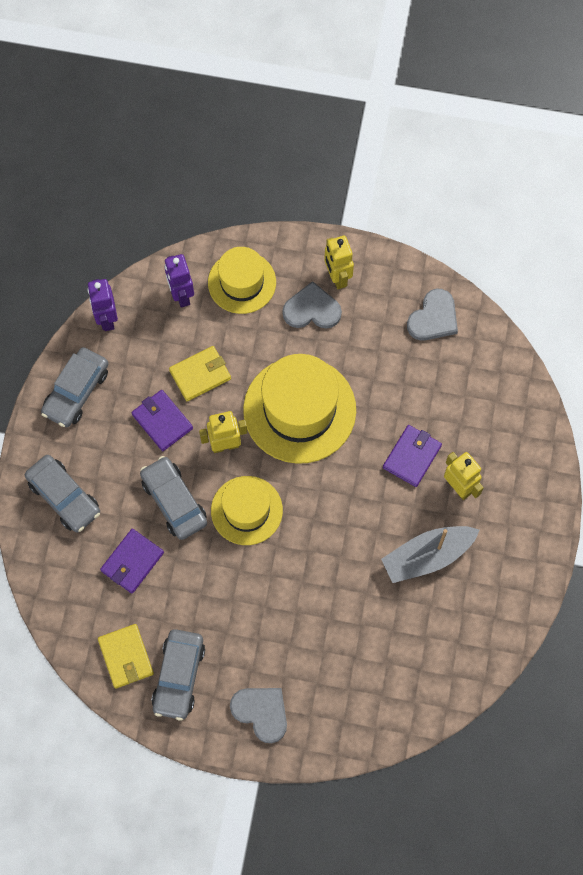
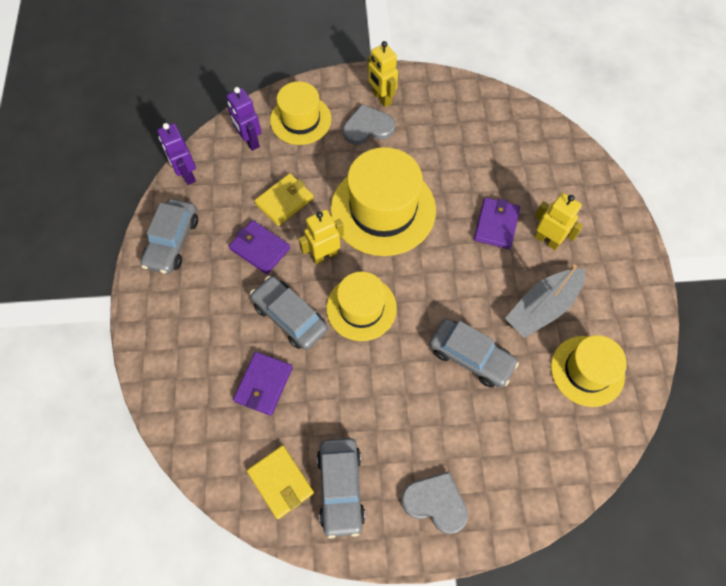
camera: 15 degrees left, 5 degrees down
grey car [25,455,100,533] -> grey car moved to [429,319,519,388]
grey heart [407,289,458,341] -> none
none -> yellow hat [551,335,627,407]

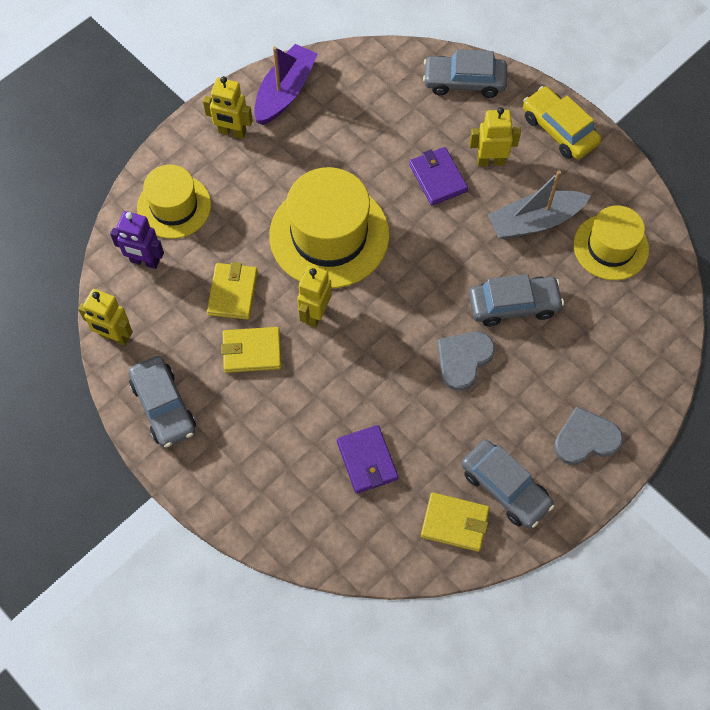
camera: 40 degrees left, 0 degrees up
purple robot [157,123,196,185] -> yellow robot [78,289,133,346]
purple wallet [229,220,290,274] -> yellow wallet [221,327,282,373]
grey car [250,276,328,350] -> grey car moved to [423,49,507,98]
yellow hat [326,272,397,341] -> none
grey heart [343,104,395,145] -> grey heart moved to [437,332,495,391]
grey boat [505,265,585,338] -> grey boat turned 60 degrees clockwise [488,171,591,239]
none -> purple boat [254,44,318,125]
none -> yellow car [523,86,601,159]

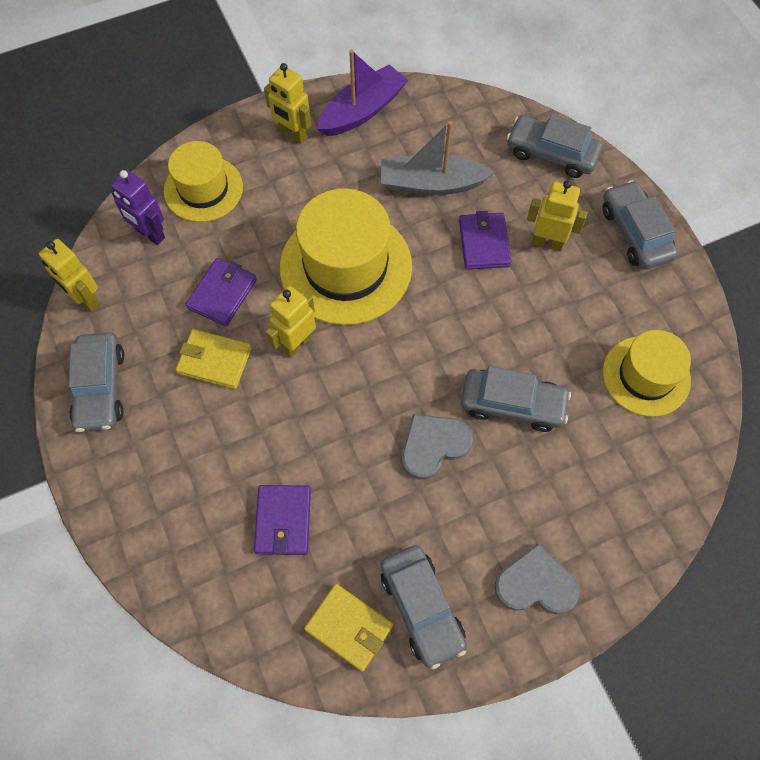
camera: 20 degrees right, 0 degrees up
yellow wallet [207,262,258,320] -> purple wallet [186,258,257,326]
grey boat [488,171,591,239] -> grey boat moved to [381,121,495,195]
yellow car [523,86,601,159] -> grey car [603,180,678,270]

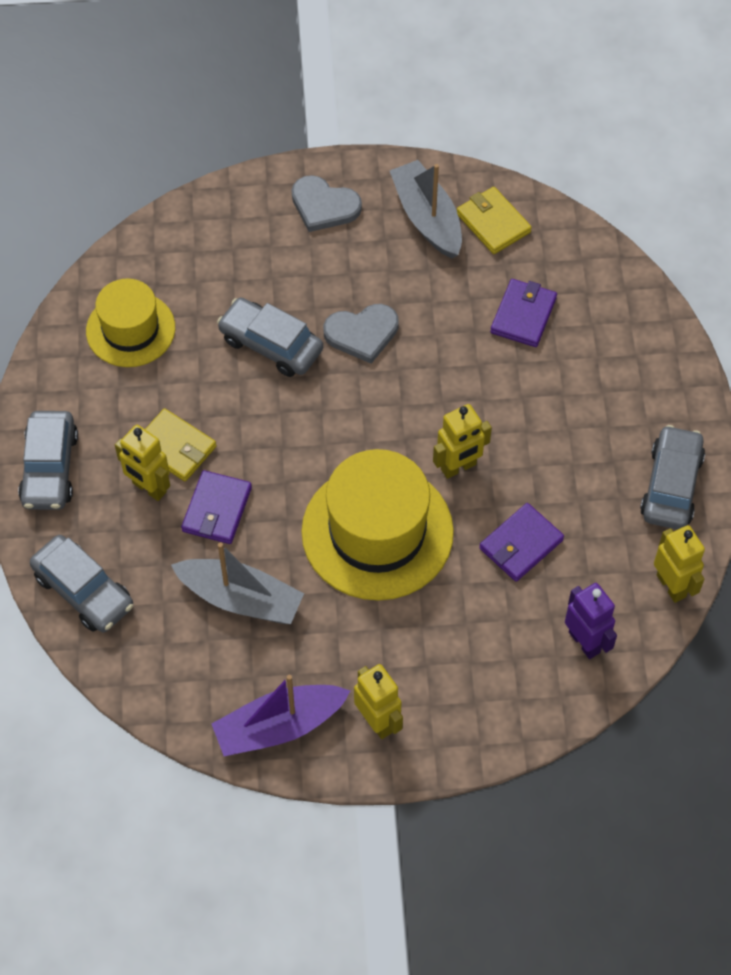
camera: 160 degrees left, 5 degrees down
yellow hat [164,141,243,222] -> none
yellow wallet [175,329,252,389] -> yellow wallet moved to [145,409,216,481]
grey car [380,545,467,669] -> grey boat [390,160,462,259]

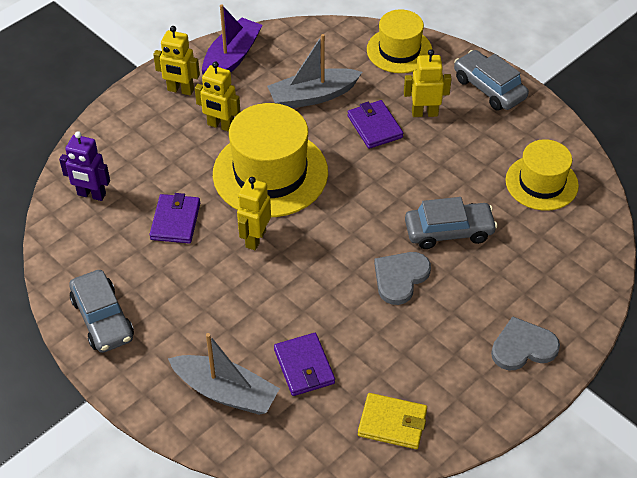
camera: 140 degrees right, 10 degrees down
grey car [30,535,133,632] -> yellow hat [367,9,433,73]
yellow wallet [145,409,216,481] -> none
grey boat [390,160,462,259] -> grey boat moved to [168,333,280,415]
yellow robot [654,525,705,603] -> yellow robot moved to [195,61,240,132]

